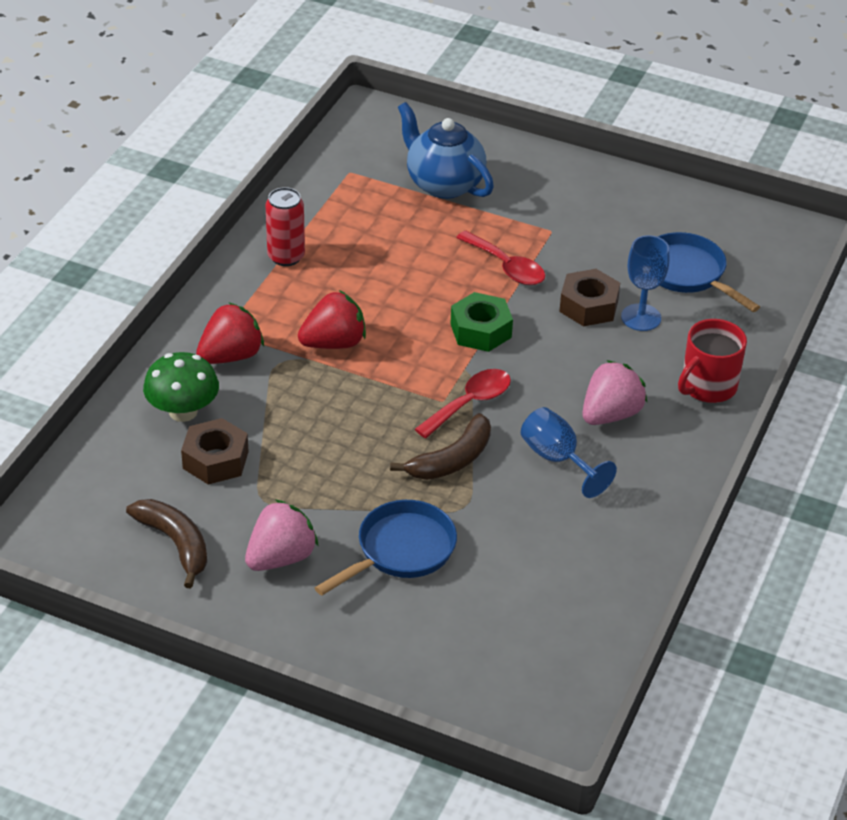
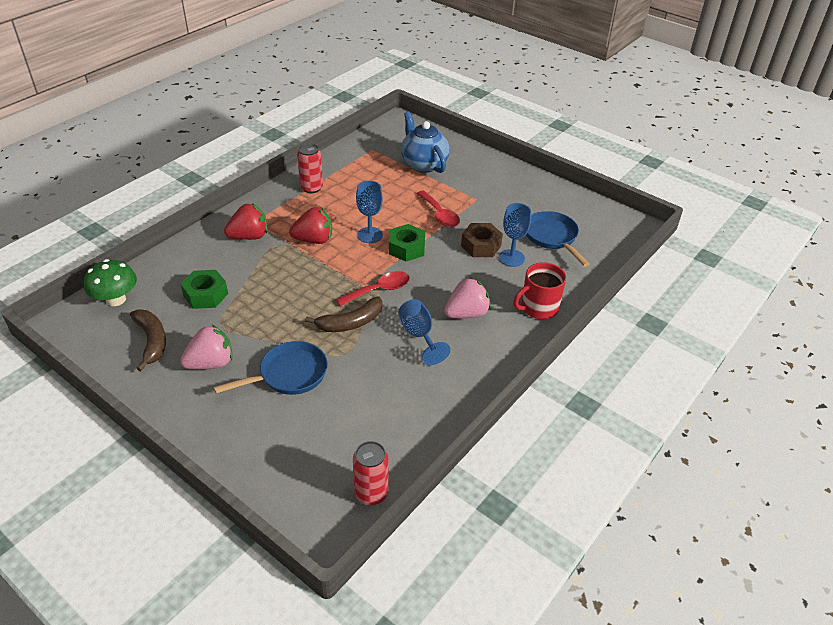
camera: 15 degrees right, 0 degrees up
green mushroom [143,352,219,422] -> green mushroom moved to [84,259,137,306]
brown nut [181,418,248,484] -> green nut [180,270,228,309]
none -> red can [353,441,389,505]
none -> blue goblet [356,181,383,243]

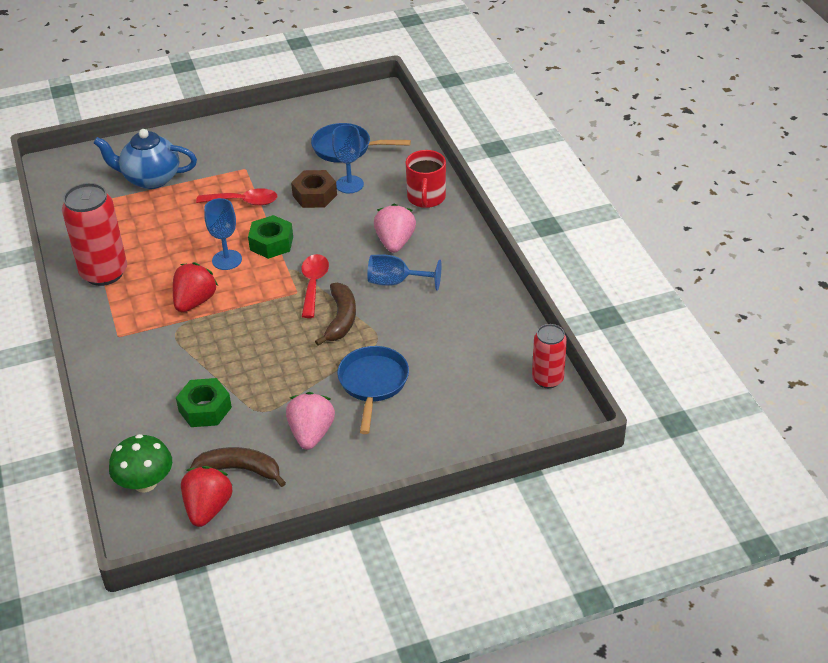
camera: 55 degrees left, 0 degrees up
red strawberry [224,203,267,240] -> red strawberry moved to [181,466,232,527]
red can [297,143,323,193] -> red can [62,183,127,286], size x1.68

